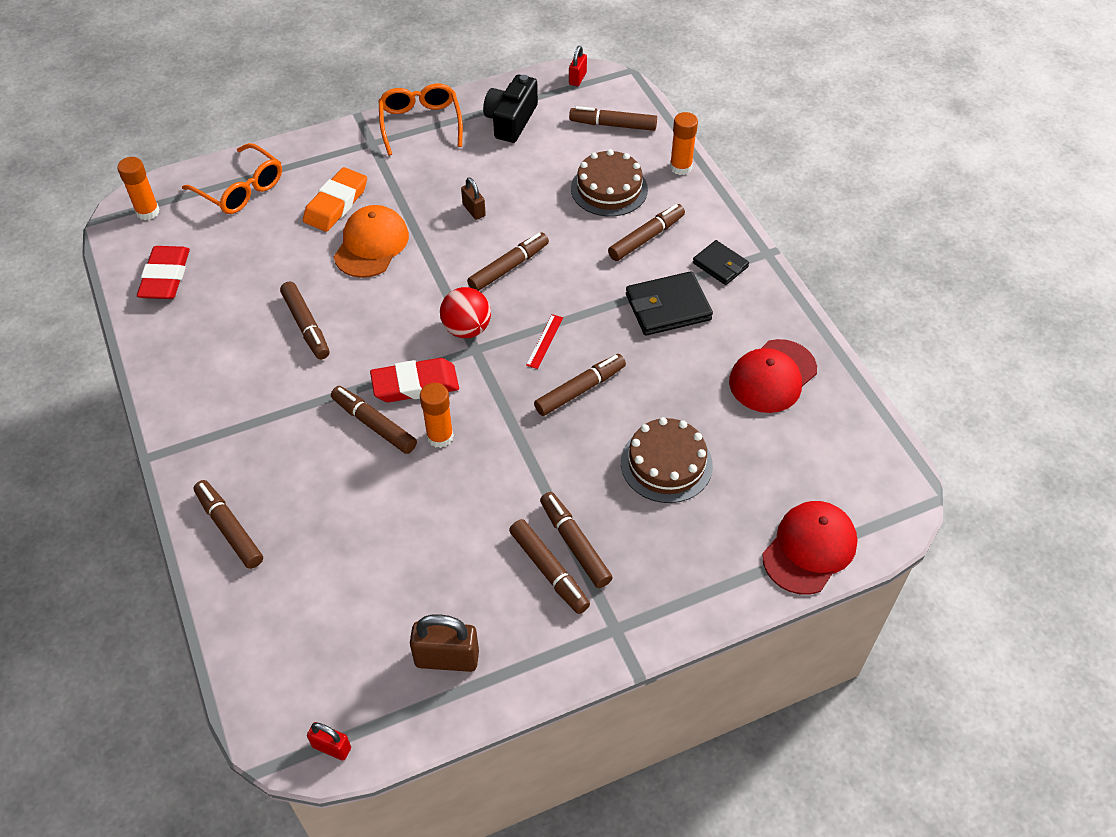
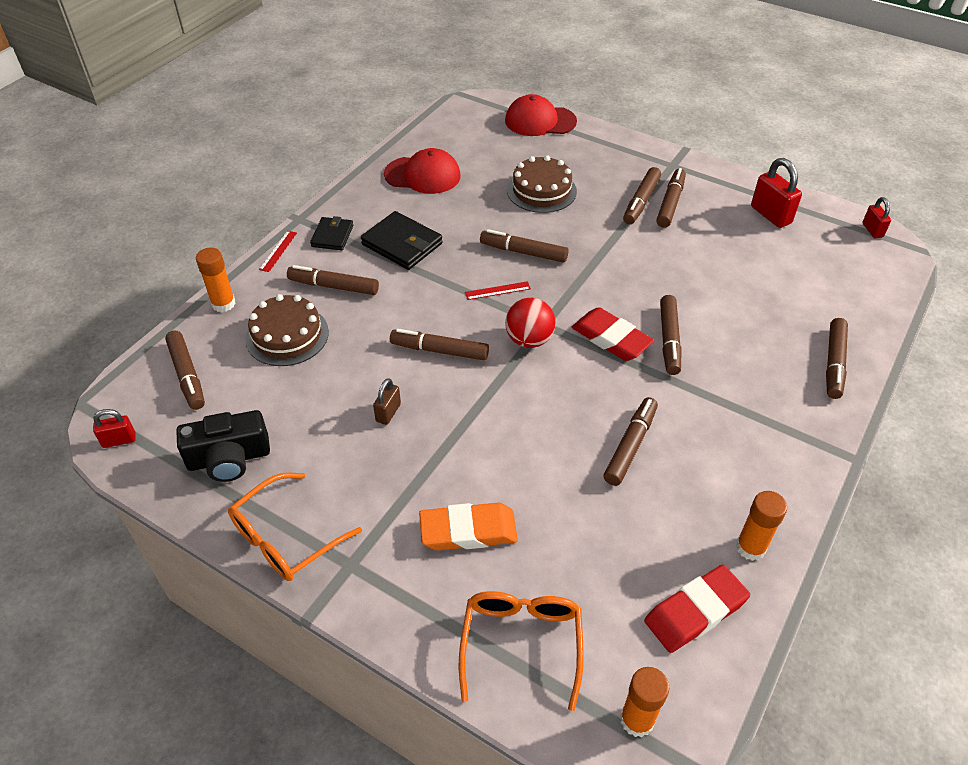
camera: 125 degrees left, 5 degrees down
orange cap [334,205,409,278] -> none
brown padlock [410,614,479,672] -> red padlock [751,158,802,228]
orange glue stick [420,383,454,448] -> orange glue stick moved to [736,491,787,561]
none -> red ruler [259,231,297,272]

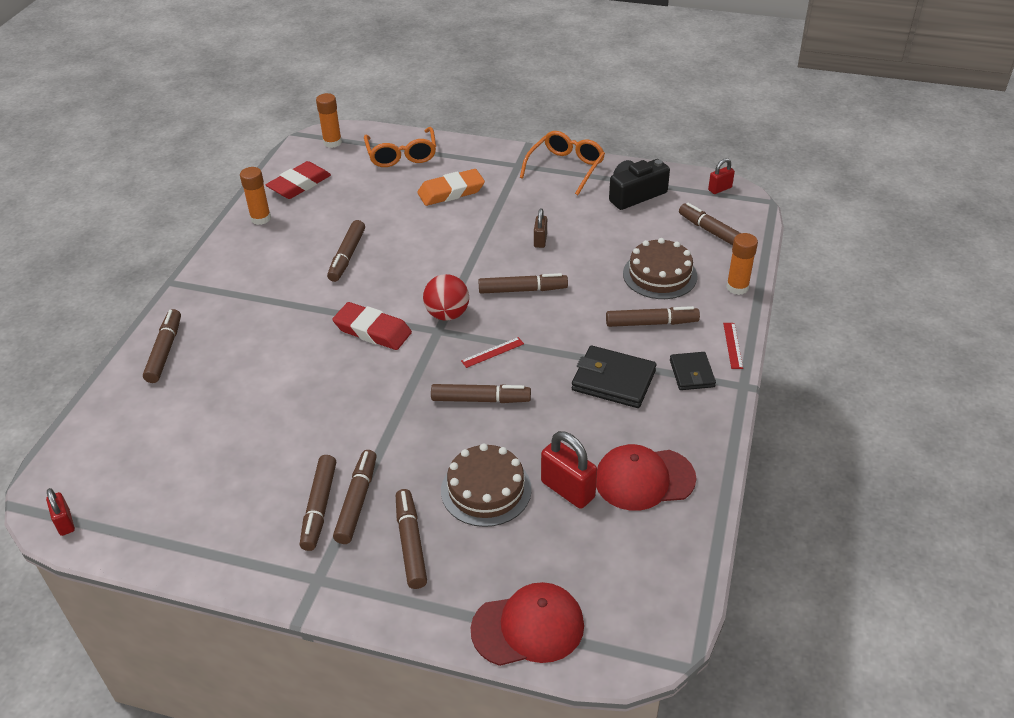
camera: 165 degrees right, 5 degrees down
brown marker [660,295,682,375] -> brown marker moved to [396,489,427,589]
red padlock [751,158,802,228] -> red padlock moved to [541,431,597,509]

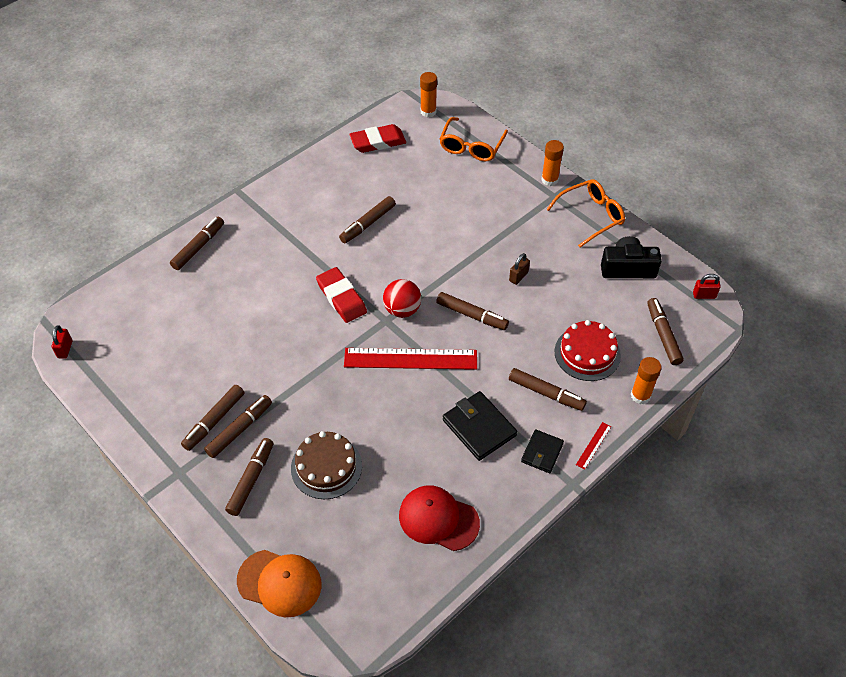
camera: 30 degrees right, 10 degrees up
orange glue stick [240,167,271,225] -> orange glue stick moved to [541,140,564,186]
orange eraser [417,169,485,206] -> none
brown marker [431,384,531,403] -> none
red ruler [461,337,524,368] -> red ruler [344,348,477,370], size x2.41
red cap [471,582,584,666] -> orange cap [237,550,321,617]
red padlock [541,431,597,509] -> none
brown cake [623,238,698,299] -> red cake [555,320,621,381]

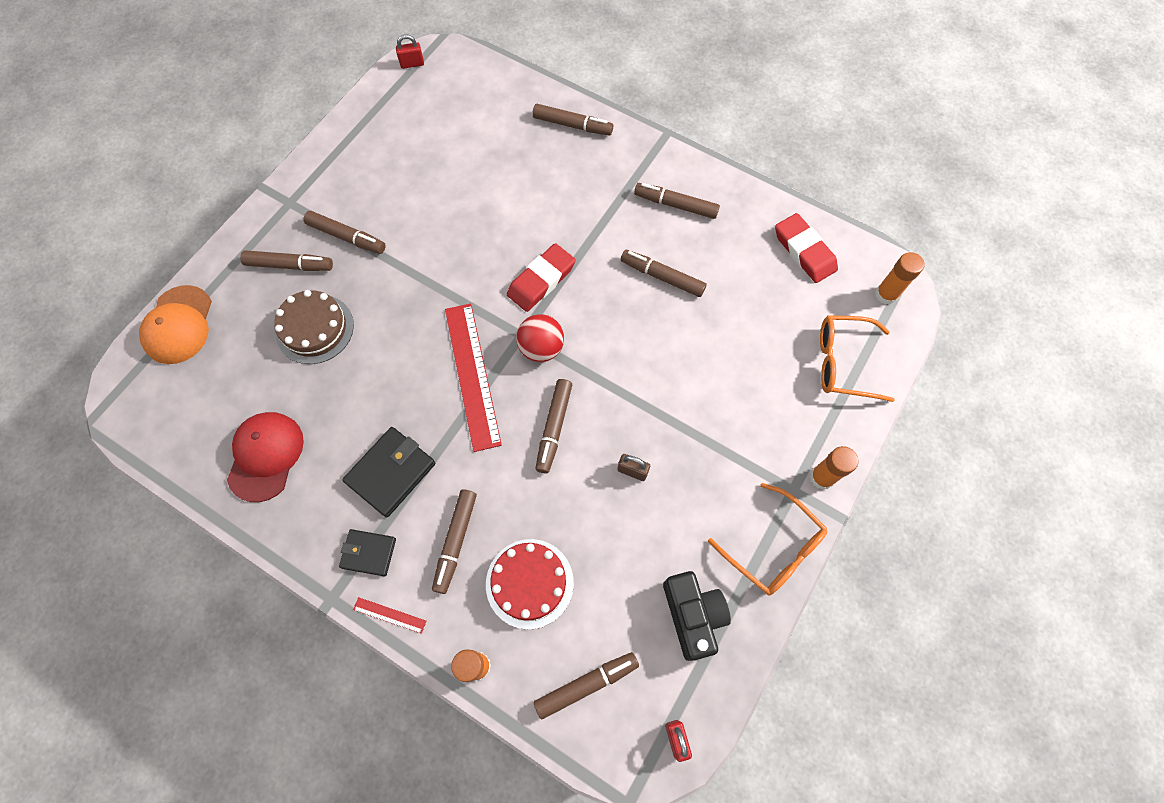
camera: 75 degrees right, 15 degrees up
brown marker [181,385,244,451] -> brown marker moved to [634,183,720,219]

